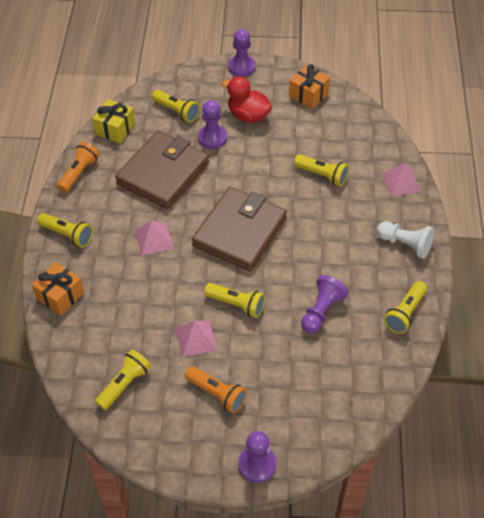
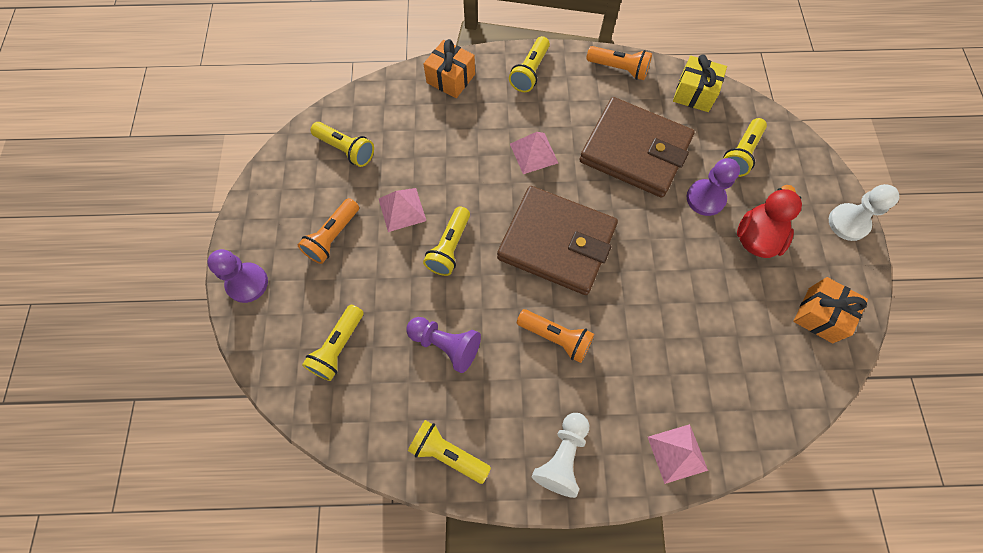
camera: 85 degrees right, 15 degrees up
purple pawn [228,29,256,77] -> white pawn [829,184,899,241]
yellow flashlight [294,154,349,186] -> yellow flashlight moved to [302,305,364,381]
none -> orange flashlight [517,309,594,363]

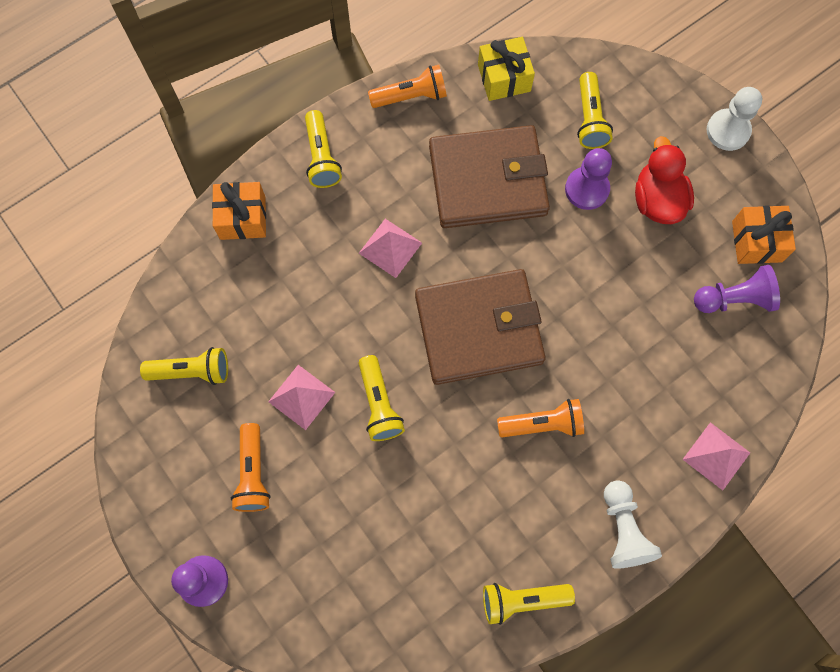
camera: 35 degrees left, 5 degrees up
yellow flashlight [302,305,364,381] -> none
purple pawn [406,317,481,373] -> purple pawn moved to [694,265,780,313]

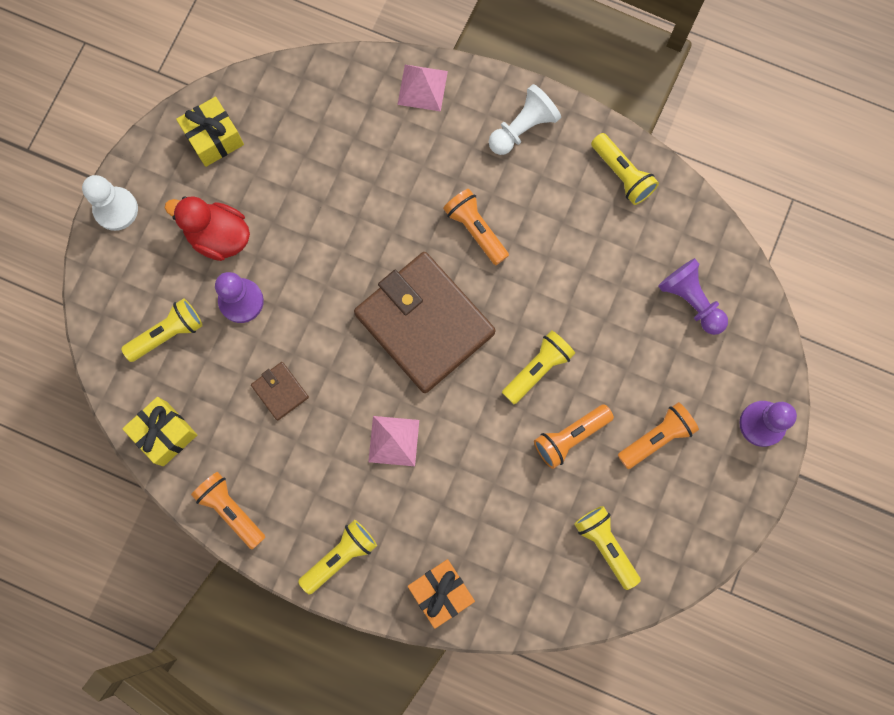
camera: 120 degrees left, 5 degrees up
pink pyramid [268,365,335,430] -> orange flashlight [534,404,614,469]
brown wallet [429,125,550,228] -> brown wallet [251,362,309,421], size x0.41
red duck [635,136,694,224] -> red duck turned 60 degrees clockwise [165,196,250,261]
purple pawn [694,265,780,313] -> purple pawn moved to [658,258,728,335]
orange gift [732,206,796,264] -> yellow gift [176,97,244,167]

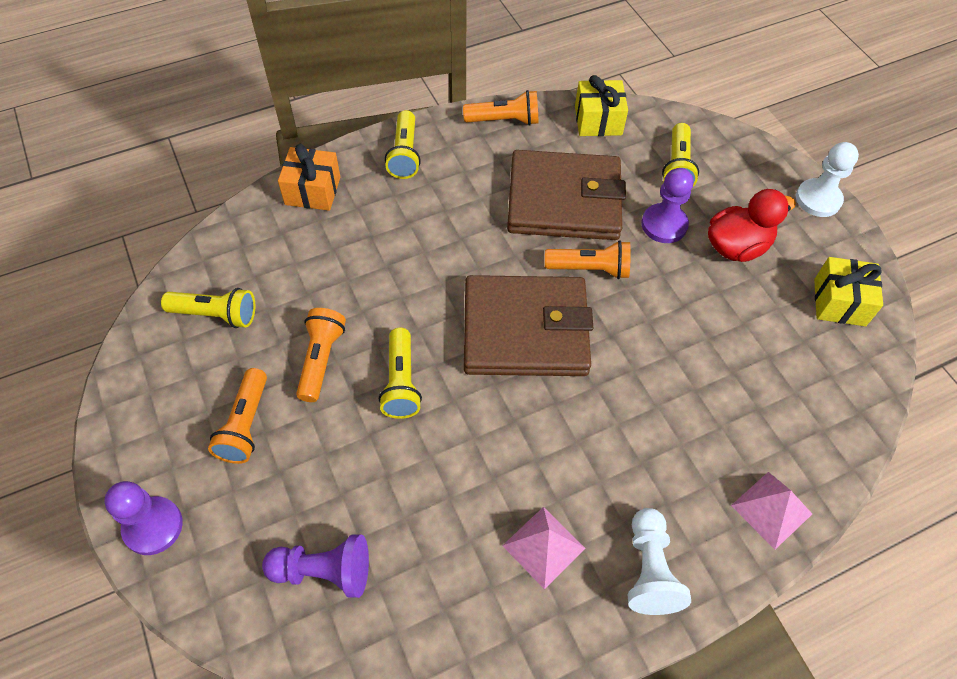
camera: 130 degrees right, 20 degrees down
brown wallet [251,362,309,421] -> brown wallet [507,150,626,240], size x2.43
pink pyramid [368,416,419,466] -> pink pyramid moved to [502,507,586,590]
orange flashlight [443,189,509,265] -> orange flashlight moved to [545,240,631,279]
yellow flashlight [591,133,659,205] -> none

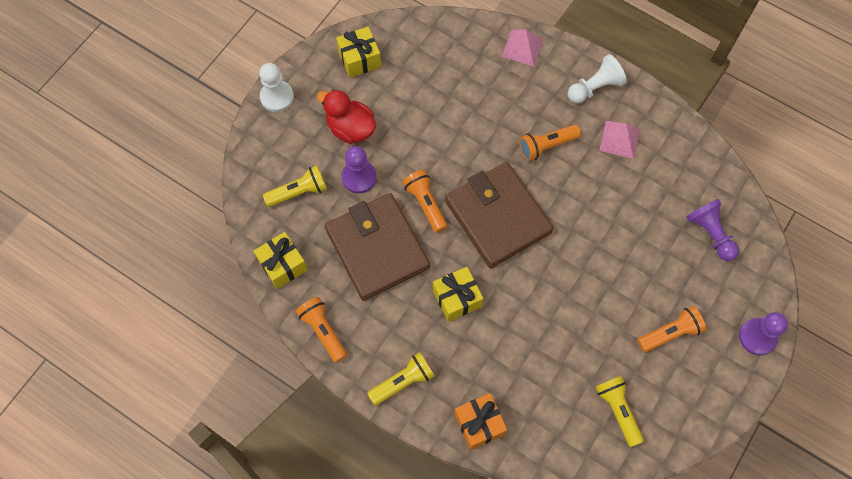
camera: 120 degrees left, 10 degrees up
orange flashlight [296,308,346,402] -> orange flashlight moved to [519,124,581,161]
yellow flashlight [379,328,422,419] -> none
none -> yellow gift [433,267,483,322]

